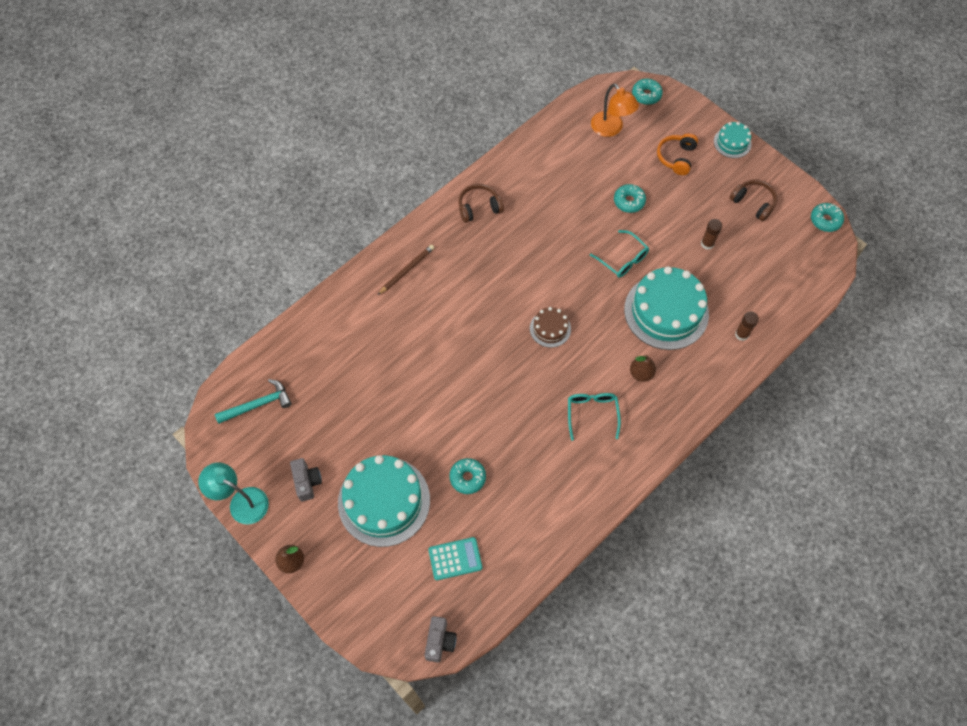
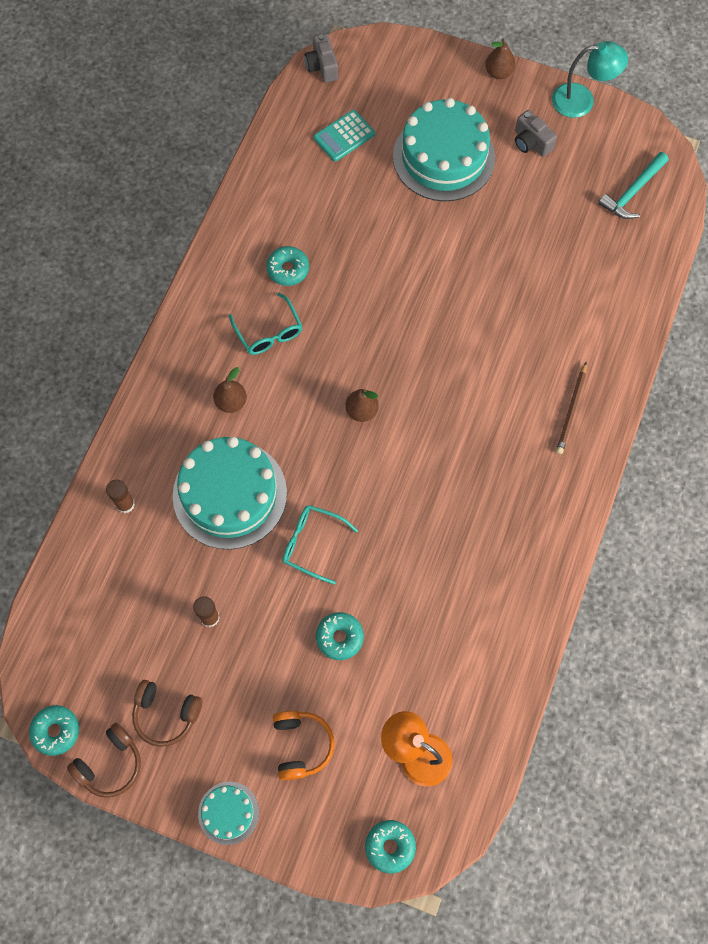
camera: 155 degrees right, 5 degrees up
turquoise donut [449,458,486,494] -> turquoise donut moved to [266,246,309,286]
brown headphones [458,184,504,223] -> brown headphones moved to [67,723,141,798]
brown cake [530,307,571,348] -> brown pear [345,389,379,422]

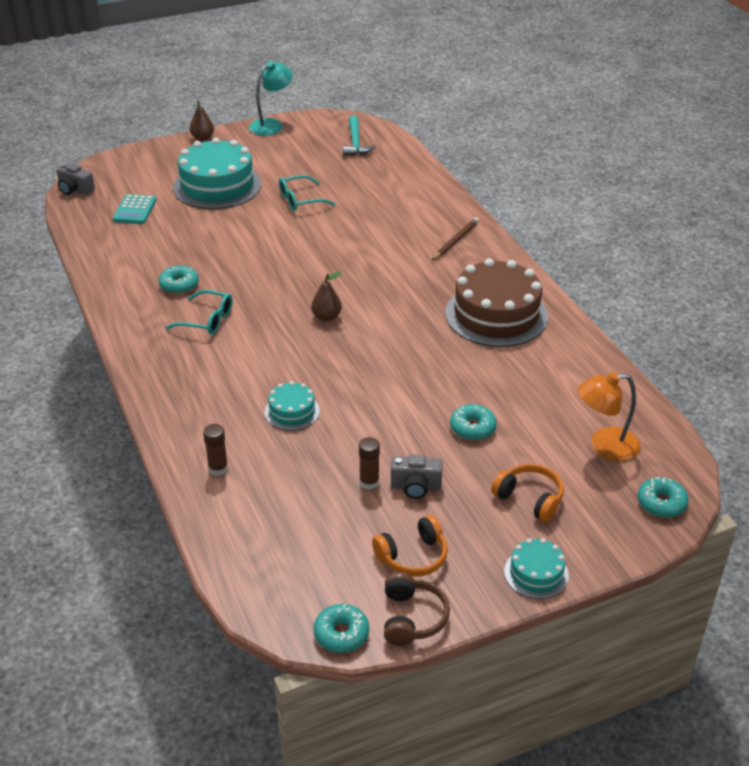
camera: 45 degrees left, 30 degrees down
brown headphones [132,680,202,747] -> orange headphones [372,515,448,577]
turquoise cake [173,437,287,549] -> turquoise cake [265,381,320,431], size x0.49
brown pear [213,367,247,413] -> none
turquoise glasses [283,505,358,585] -> turquoise glasses moved to [279,175,335,211]
grey camera [515,110,557,157] -> grey camera moved to [391,454,443,499]
brown pencil [556,362,587,454] -> brown pencil turned 120 degrees counterclockwise [432,217,479,260]
none -> brown cake [445,258,548,347]

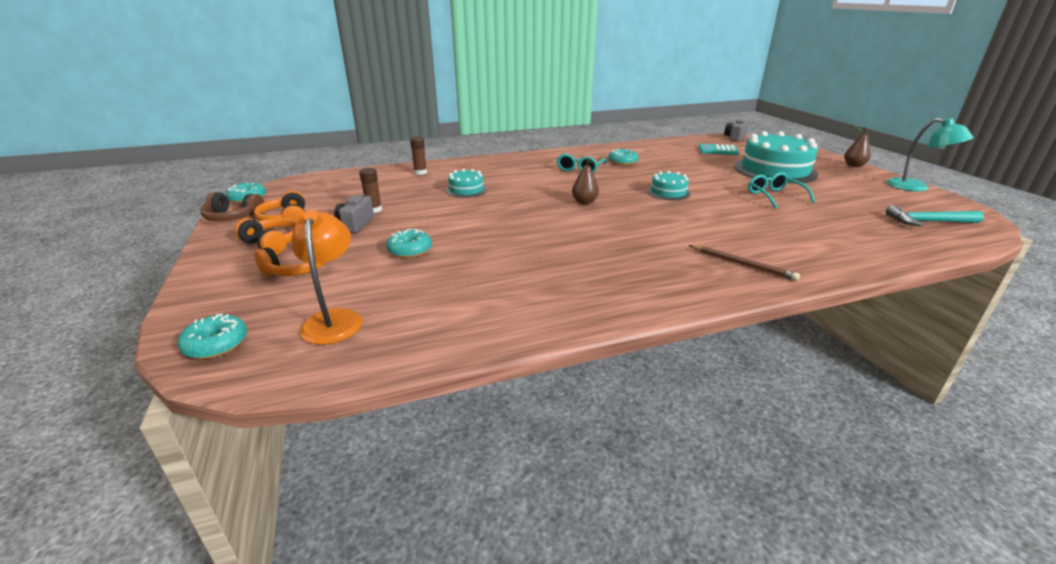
camera: 95 degrees right, 10 degrees down
brown cake [445,258,548,347] -> none
turquoise cake [504,539,569,599] -> turquoise cake moved to [647,171,690,200]
none -> orange headphones [235,218,297,255]

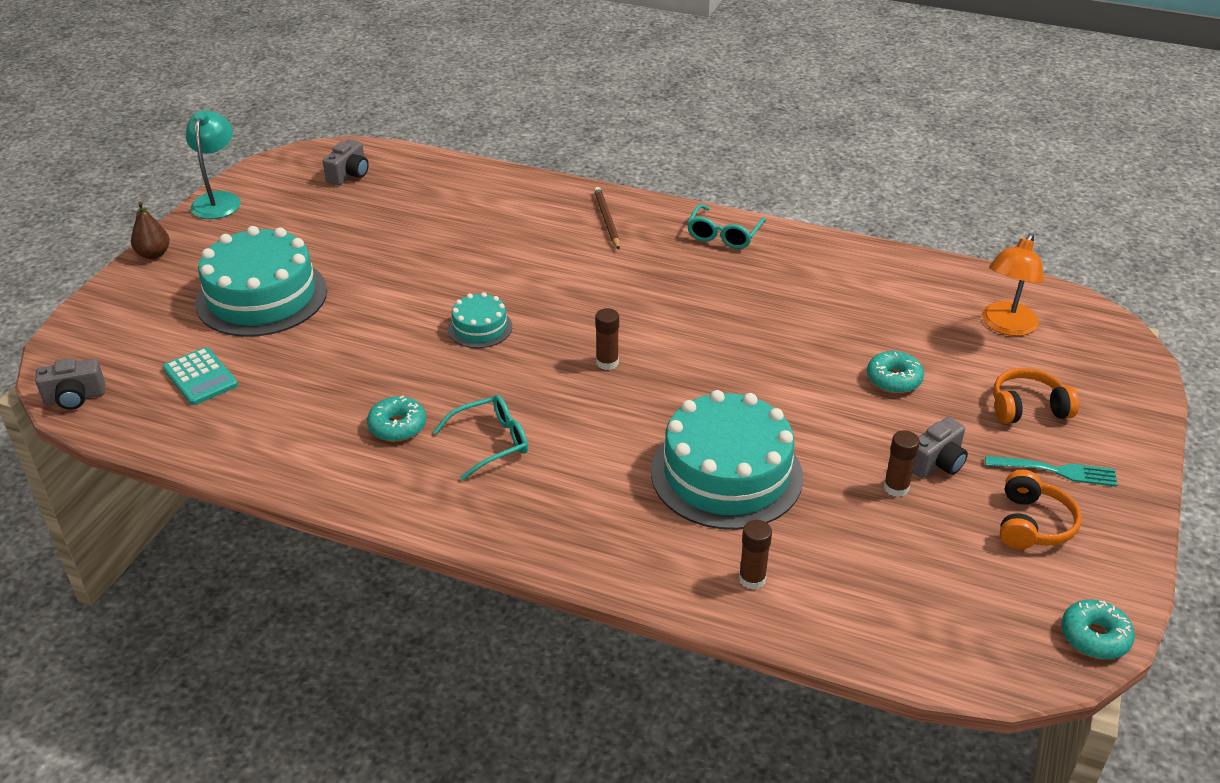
camera: 140 degrees left, 10 degrees up
turquoise donut [177,313,247,359] -> none
brown headphones [200,192,264,221] -> none
orange headphones [235,218,297,255] -> turquoise fork [985,456,1117,487]
turquoise cake [446,169,487,198] -> turquoise cake [651,390,803,530], size x2.06
brown pear [572,158,599,204] -> brown glue stick [595,308,619,370]
turquoise glasses [748,172,815,209] -> turquoise glasses moved to [687,204,766,249]
turquoise hammer [886,205,984,227] -> grey camera [323,139,369,185]

